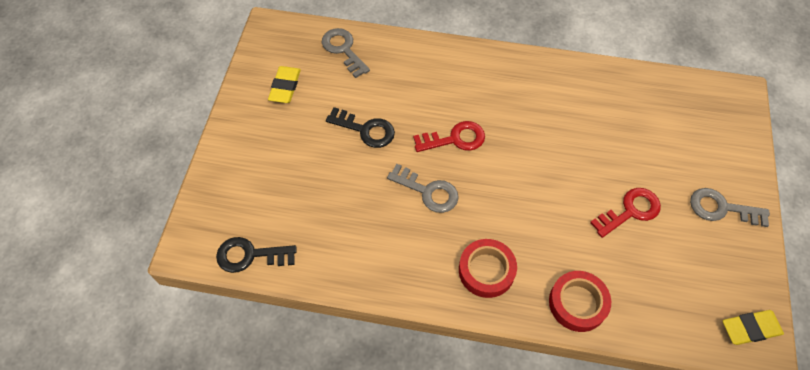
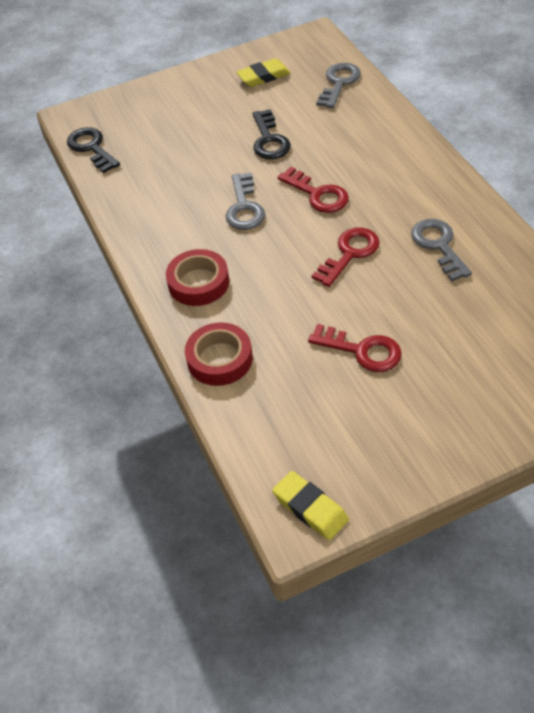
camera: 60 degrees right, 10 degrees down
grey key [690,188,770,227] -> grey key moved to [411,219,472,281]
none -> red key [312,227,380,287]

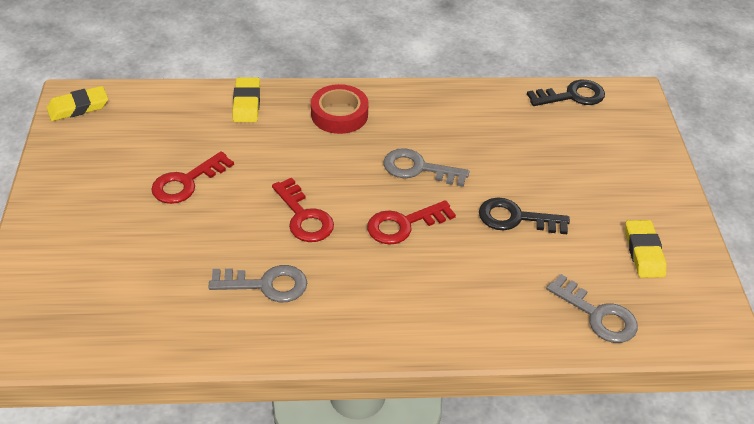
camera: 105 degrees right, 5 degrees down
red tape [185,322,253,386] -> yellow eraser [233,77,260,122]

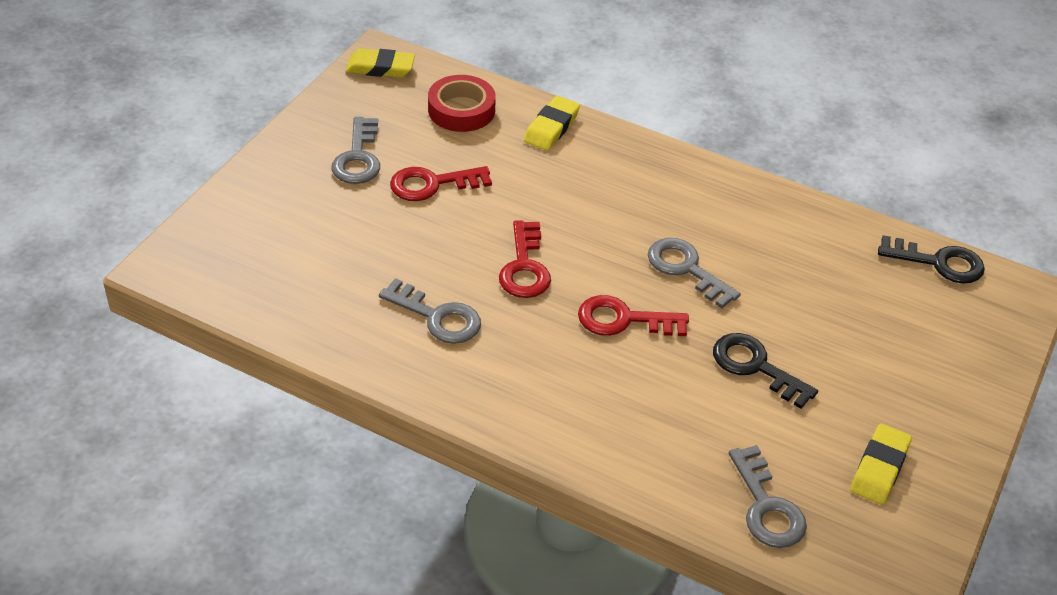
camera: 30 degrees right, 0 degrees up
red tape [311,84,369,134] -> red tape moved to [428,75,496,132]
none -> grey key [331,117,380,184]

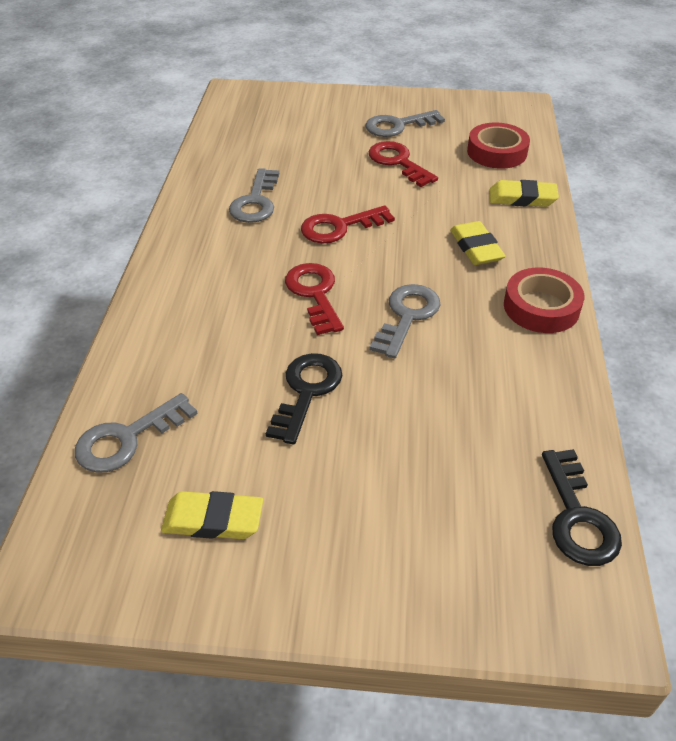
camera: 70 degrees right, 0 degrees up
yellow eraser [346,48,415,78] -> yellow eraser moved to [450,221,506,265]
none -> red tape [504,268,585,333]

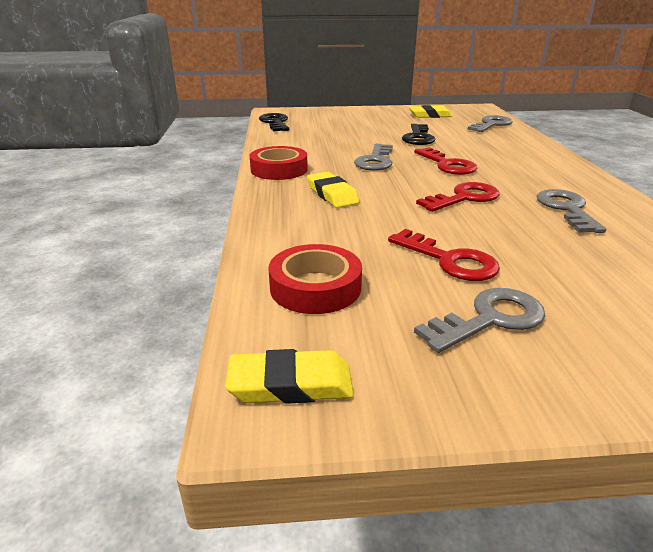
camera: 170 degrees right, 15 degrees down
yellow eraser [489,180,559,207] -> yellow eraser moved to [225,349,354,404]

